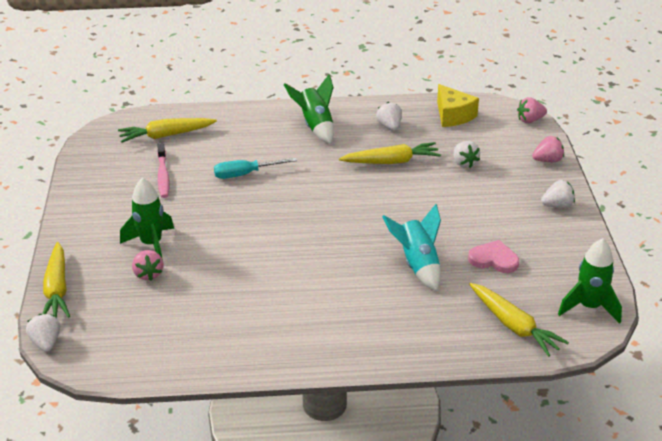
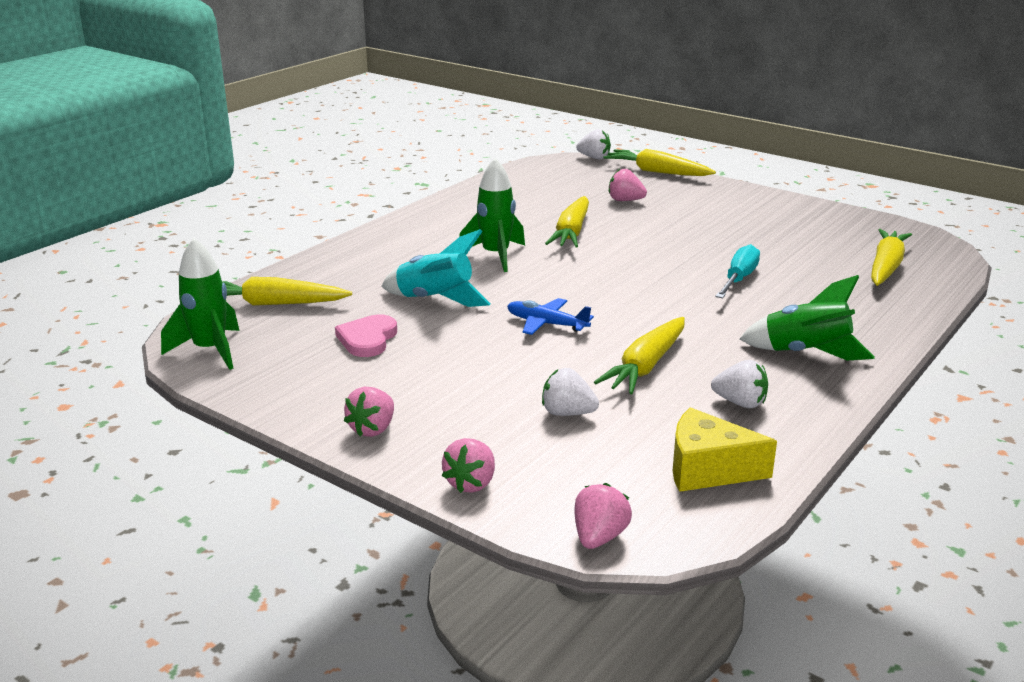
camera: 130 degrees right, 10 degrees down
green rocket [120,178,174,260] -> green rocket moved to [459,158,525,272]
pink toothbrush [157,143,169,198] -> none
pink heart [468,240,519,273] -> pink heart turned 135 degrees clockwise [335,314,397,357]
white strawberry [541,180,575,208] -> pink strawberry [344,387,394,437]
none -> blue plane [507,298,594,335]
none -> yellow carrot [545,196,589,247]

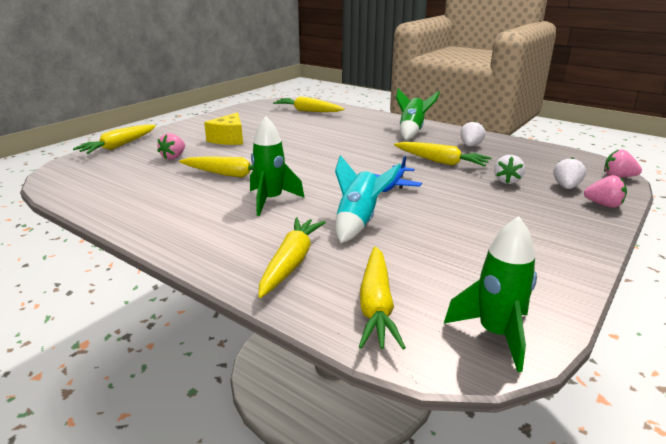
camera: 90 degrees left, 0 degrees up
pink heart [335,314,397,357] -> none
pink strawberry [344,387,394,437] -> none
white strawberry [576,129,611,160] -> white strawberry moved to [553,157,586,189]
yellow cheese [673,408,777,492] -> yellow cheese moved to [204,112,243,145]
turquoise screwdriver [715,244,760,298] -> none
none -> yellow carrot [258,217,326,298]

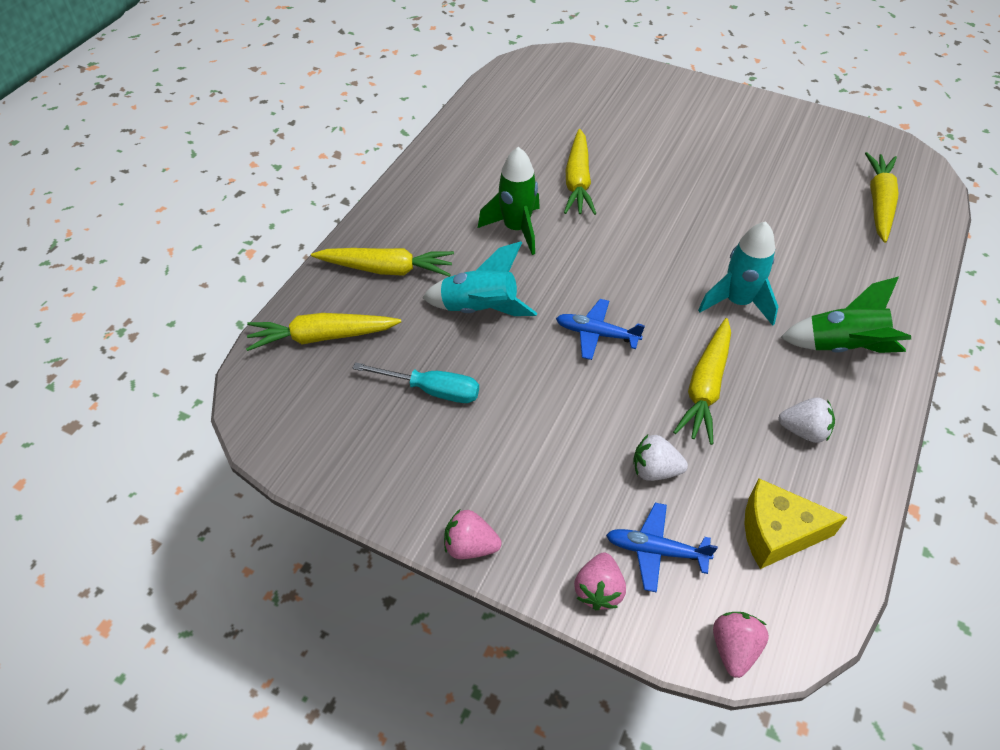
camera: 80 degrees right, 25 degrees up
yellow carrot [73,124,156,154] -> none
pink strawberry [157,133,185,160] -> pink strawberry moved to [444,510,502,559]
yellow cheese [204,112,243,145] -> yellow cheese moved to [744,479,848,569]
green rocket [444,216,537,372] -> none
white strawberry [553,157,586,189] -> blue plane [606,503,718,593]
none -> turquoise screwdriver [352,362,479,403]
none -> turquoise rocket [698,221,778,326]

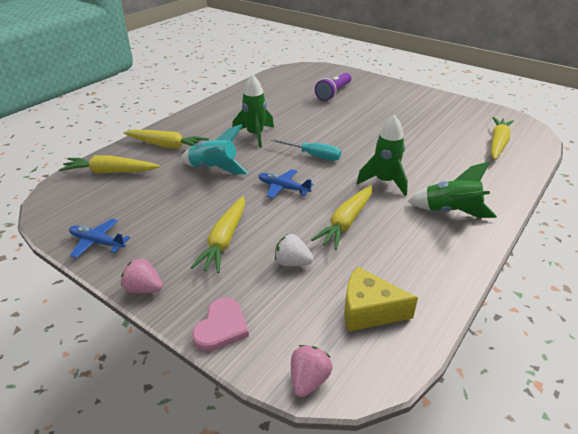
camera: 10 degrees right, 15 degrees down
turquoise screwdriver [352,362,479,403] -> turquoise screwdriver moved to [270,138,341,161]
yellow carrot [564,129,597,215] -> yellow carrot moved to [190,196,245,273]
pink strawberry [574,553,626,610] -> pink heart [192,297,249,351]
blue plane [606,503,718,593] -> blue plane moved to [69,219,130,258]
turquoise rocket [698,221,778,326] -> green rocket [356,115,408,196]
white strawberry [778,398,835,443] -> none
none -> purple flashlight [315,73,351,101]

